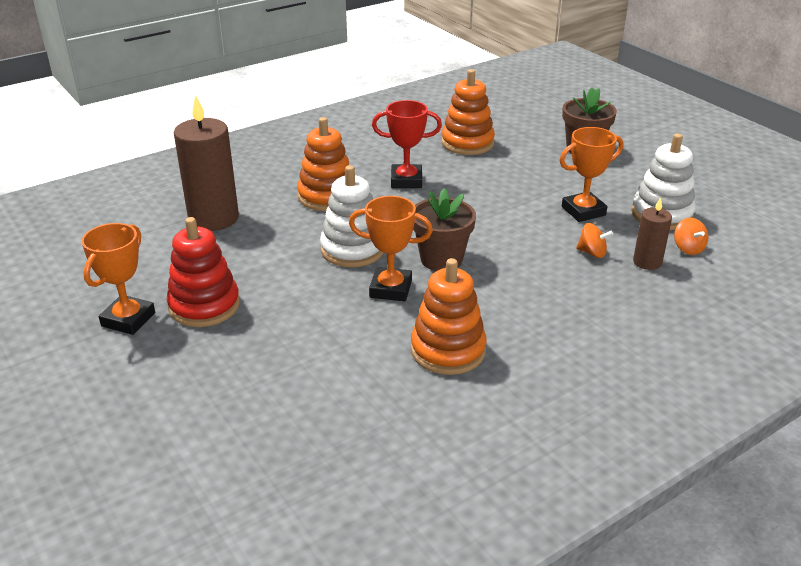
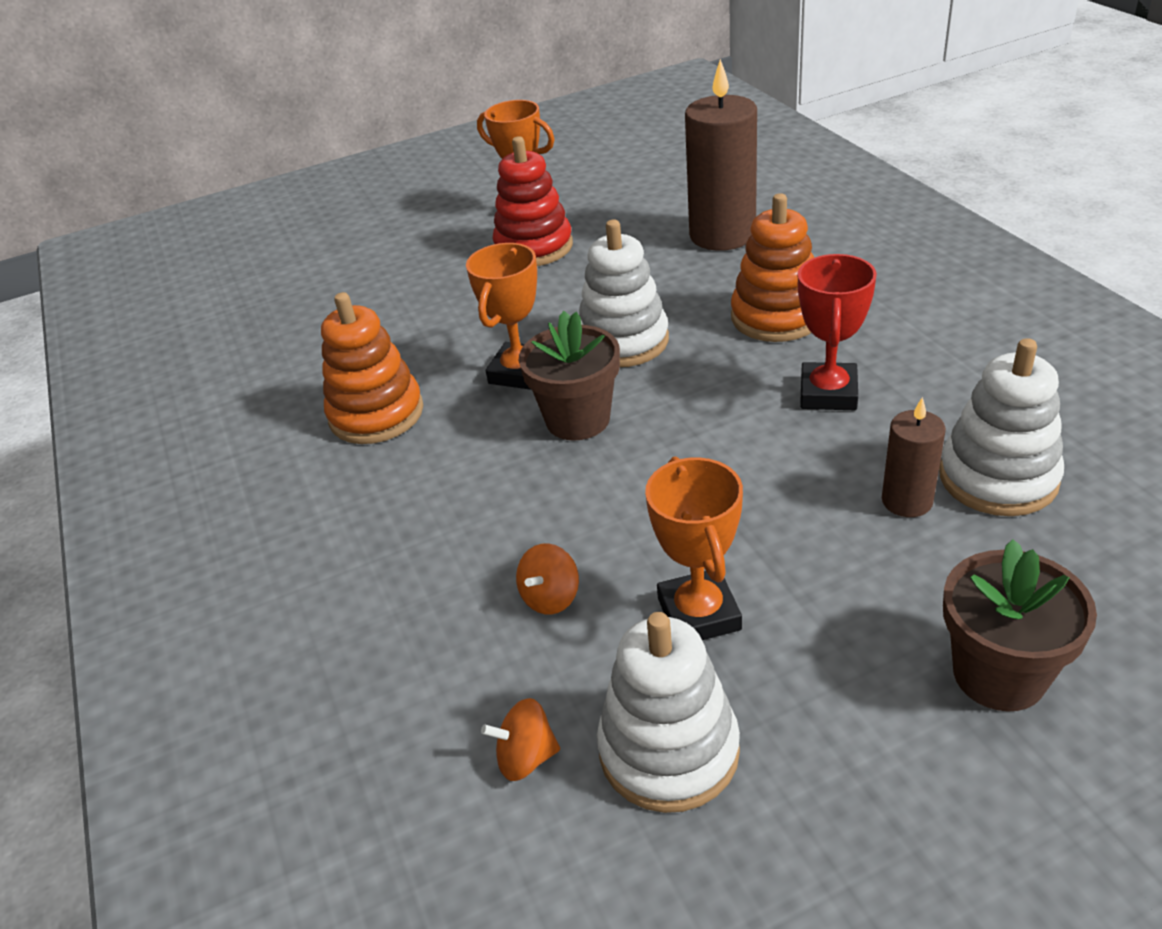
camera: 105 degrees right, 5 degrees up
orange stacking toy [442,69,495,155] -> white stacking toy [939,338,1064,516]
brown candle [633,197,672,270] -> brown candle moved to [882,397,946,517]

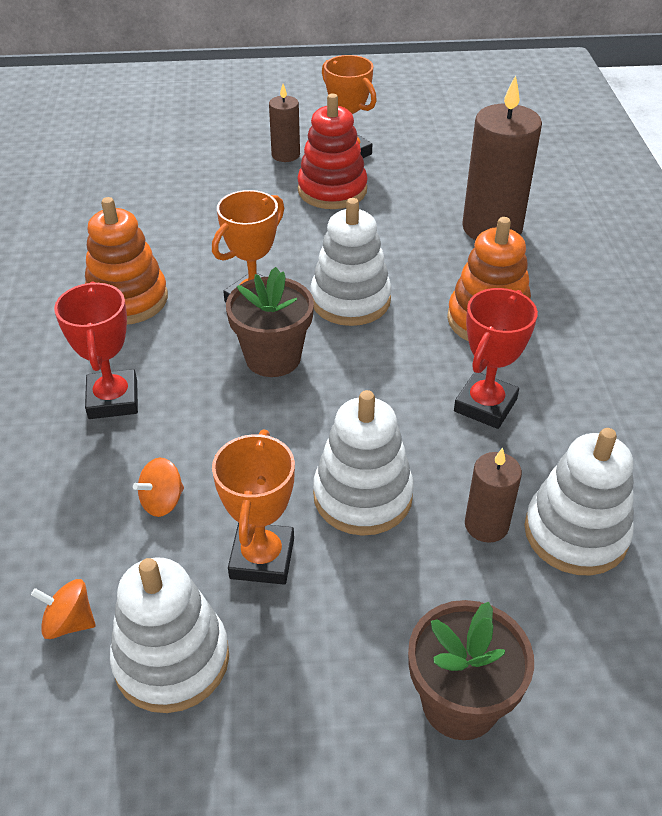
camera: 15 degrees right, 5 degrees up
none -> red trophy [54,281,138,419]
none -> brown candle [269,84,300,162]
none -> white stacking toy [313,390,414,536]

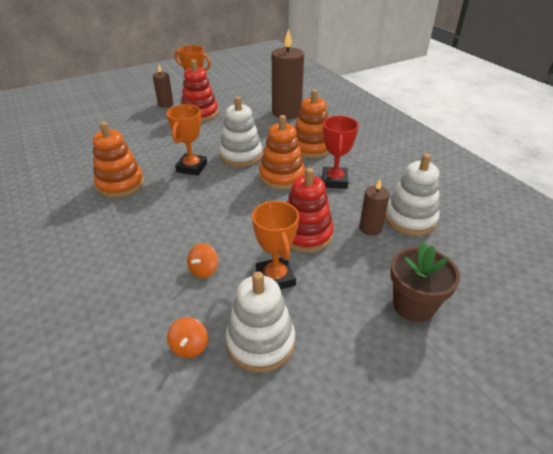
camera: 25 degrees left, 5 degrees down
orange spinning top [31,579,96,639] -> orange spinning top turned 75 degrees counterclockwise [167,317,208,358]
red trophy [54,281,138,419] -> none
brown flower pot [226,267,314,377] -> none
white stacking toy [313,390,414,536] -> red stacking toy [287,168,334,253]
none -> orange stacking toy [259,115,305,190]

